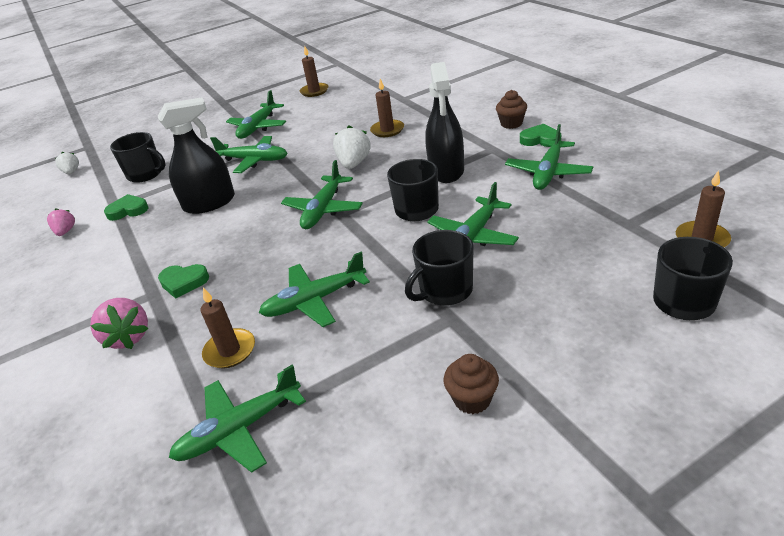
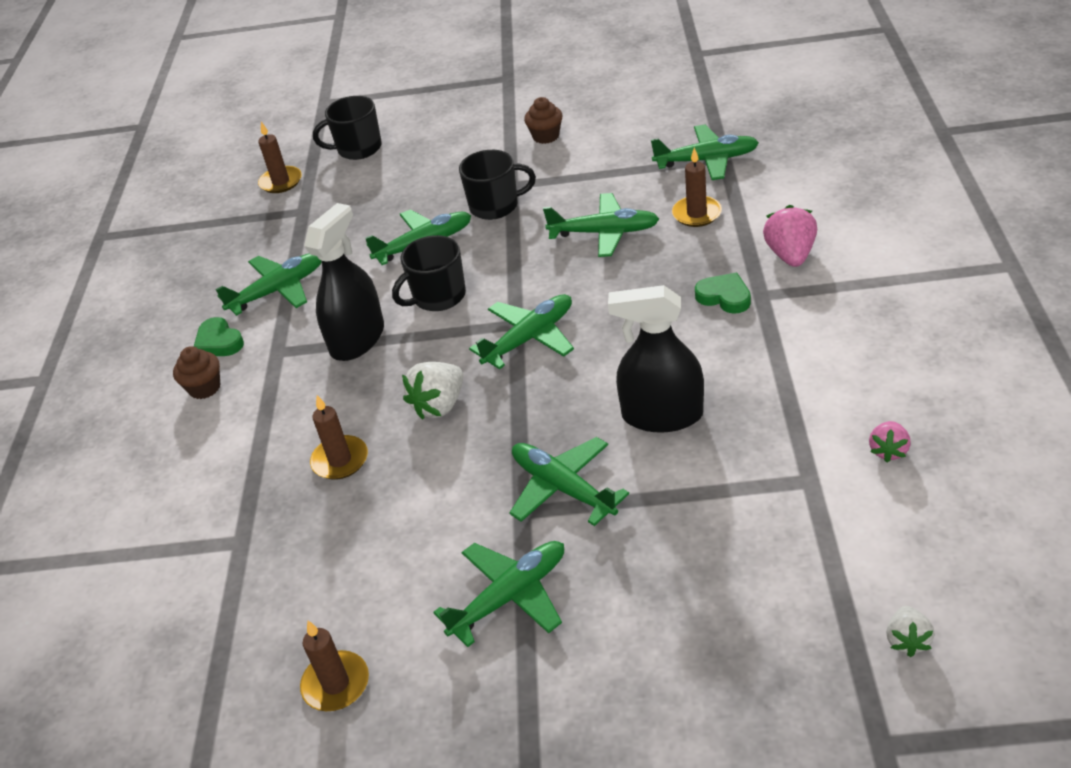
camera: 150 degrees left, 5 degrees up
green heart [104,194,148,221] -> none
black mug [110,132,166,183] -> none

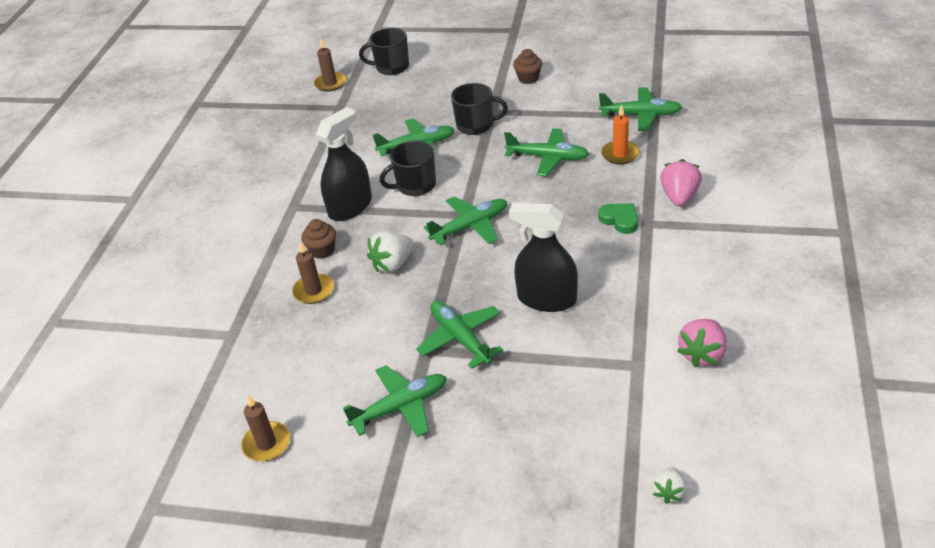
camera: 10 degrees right, 0 degrees up
brown cupcake [173,346,220,399] -> brown cupcake moved to [301,219,336,259]
green heart [194,317,244,356] -> none
green plane [215,253,322,316] -> none
brown candle [672,148,722,227] -> orange candle [601,104,639,165]
pink strawberry [869,421,911,462] -> pink strawberry [677,319,727,367], size x1.61

